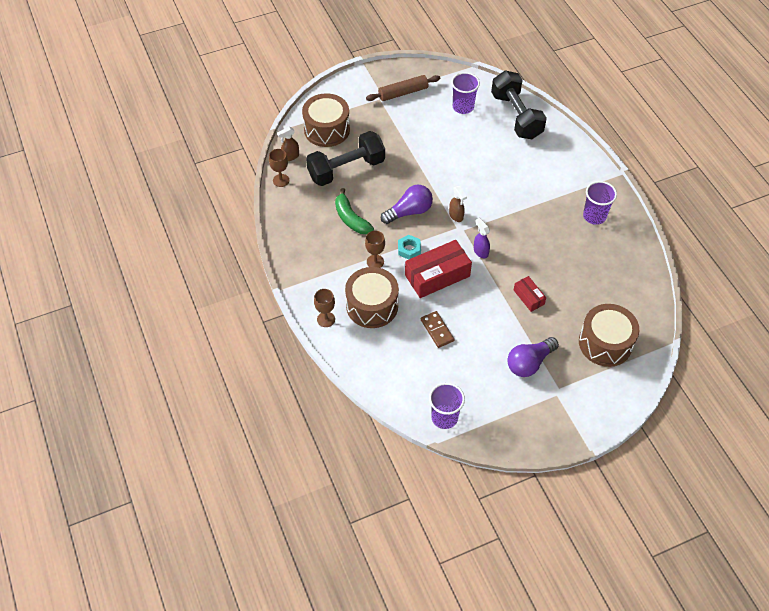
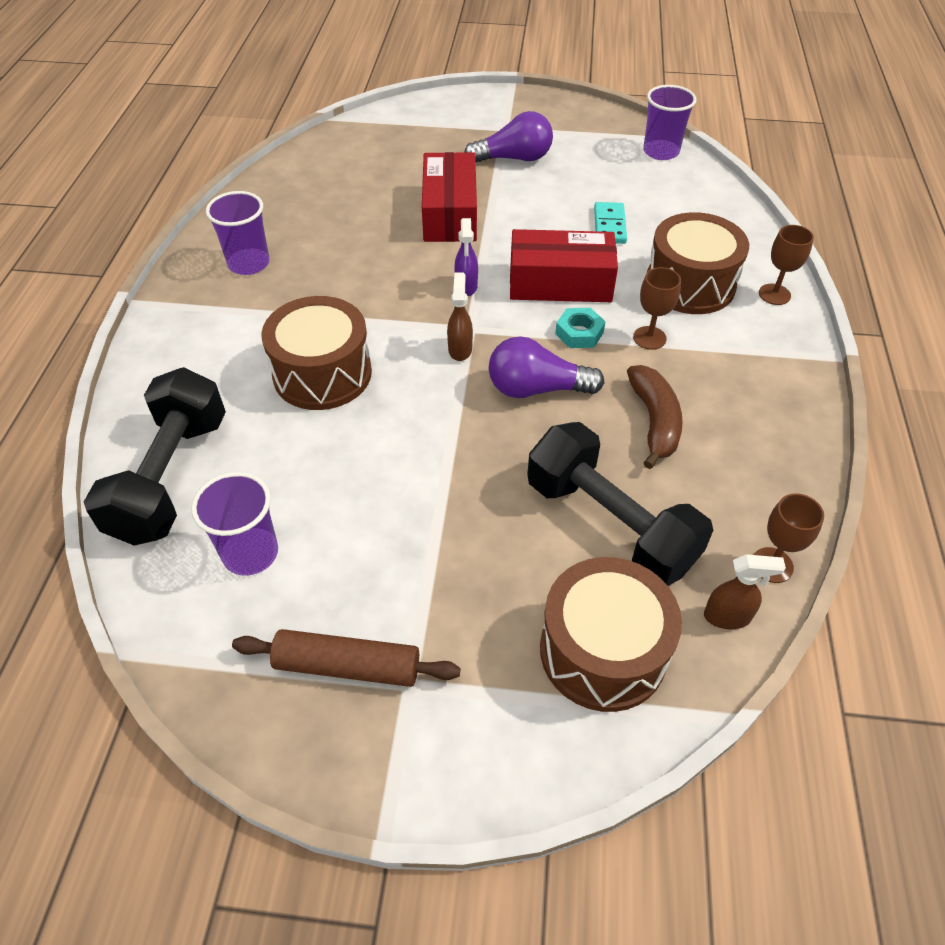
camera: 150 degrees left, 5 degrees down
black dumbbell [306,131,385,186] -> black dumbbell turned 45 degrees clockwise [527,422,713,586]
green banana [335,188,374,234] -> brown banana [627,365,683,469]
brown domino [421,311,454,348] -> turquoise domino [594,202,627,244]
red box [514,276,546,312] -> red box [422,152,477,242], size x1.92
brown drum [579,304,639,367] -> brown drum moved to [261,296,372,410]

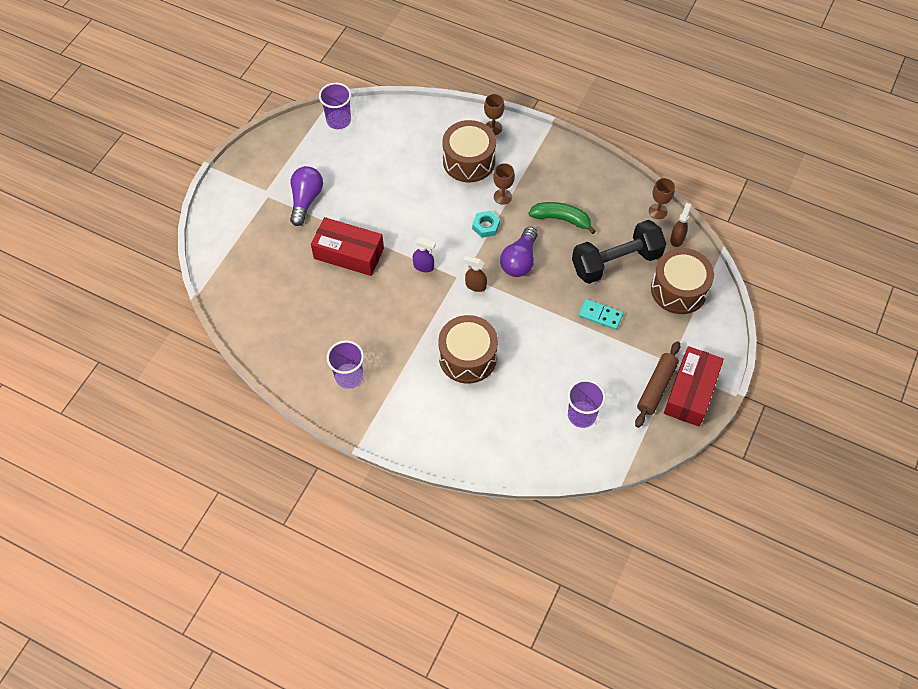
camera: 70 degrees left, 10 degrees up
black dumbbell [84,367,226,546] -> none
red box [510,229,618,302] -> red box moved to [664,346,724,427]
turquoise domino [594,202,627,244] -> turquoise domino moved to [579,299,623,330]
brown banana [627,365,683,469] -> green banana [529,202,596,234]

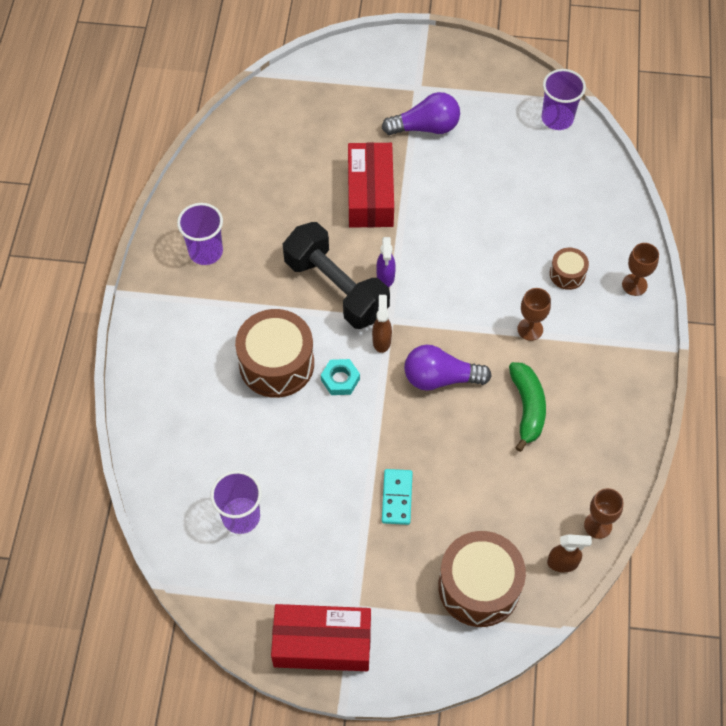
camera: 70 degrees right, 0 degrees up
brown drum [443,120,496,182] -> brown drum [550,248,589,290], size x0.50
turquoise nut [472,211,500,238] -> turquoise nut moved to [321,359,360,395]
black dumbbell [572,220,666,284] -> black dumbbell moved to [283,222,390,329]
brown rolling pin [635,341,680,428] -> none

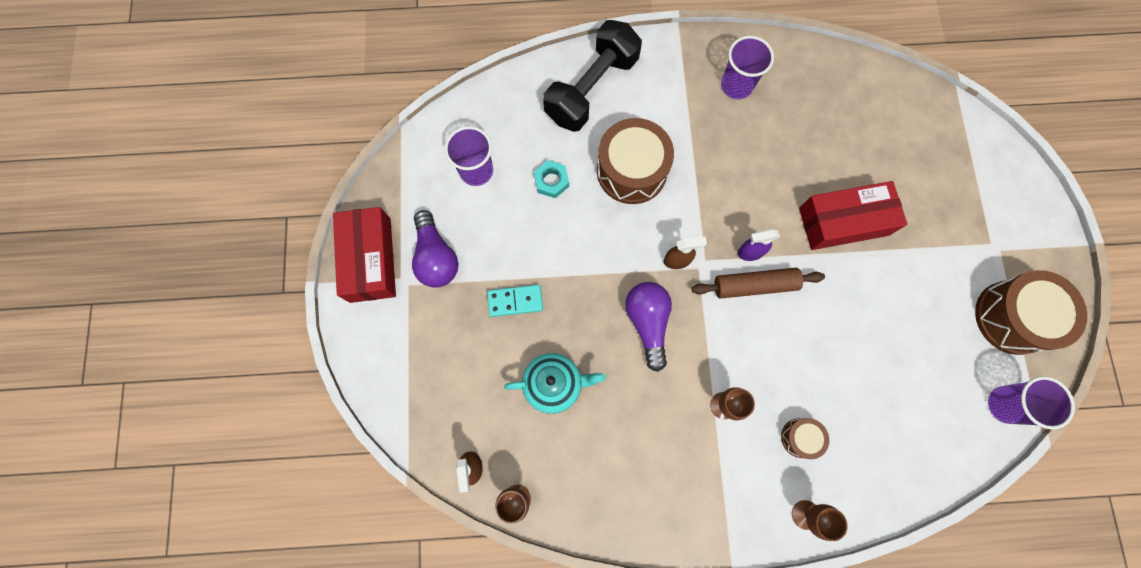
camera: 80 degrees right, 15 degrees up
black dumbbell [283,222,390,329] -> black dumbbell moved to [543,20,642,132]
turquoise nut [321,359,360,395] -> turquoise nut moved to [534,160,569,198]
purple light bulb [382,92,460,135] -> purple light bulb moved to [412,210,458,288]
brown drum [438,531,526,627] -> brown drum moved to [975,270,1087,355]
green banana [509,362,546,452] -> none
none -> turquoise teapot [504,353,606,414]
none -> brown rolling pin [692,268,825,299]

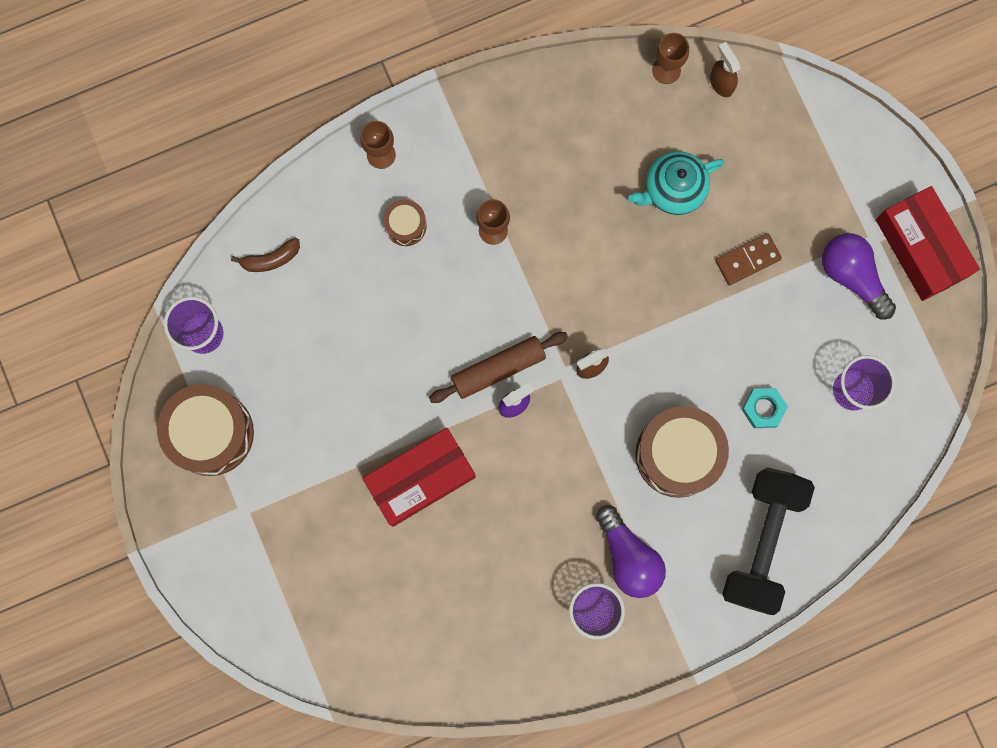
camera: 160 degrees right, 5 degrees up
turquoise domino [487,285,543,317] -> brown domino [715,233,782,285]
purple light bulb [625,282,672,372] -> purple light bulb moved to [596,505,666,598]
none -> brown banana [231,238,300,272]

